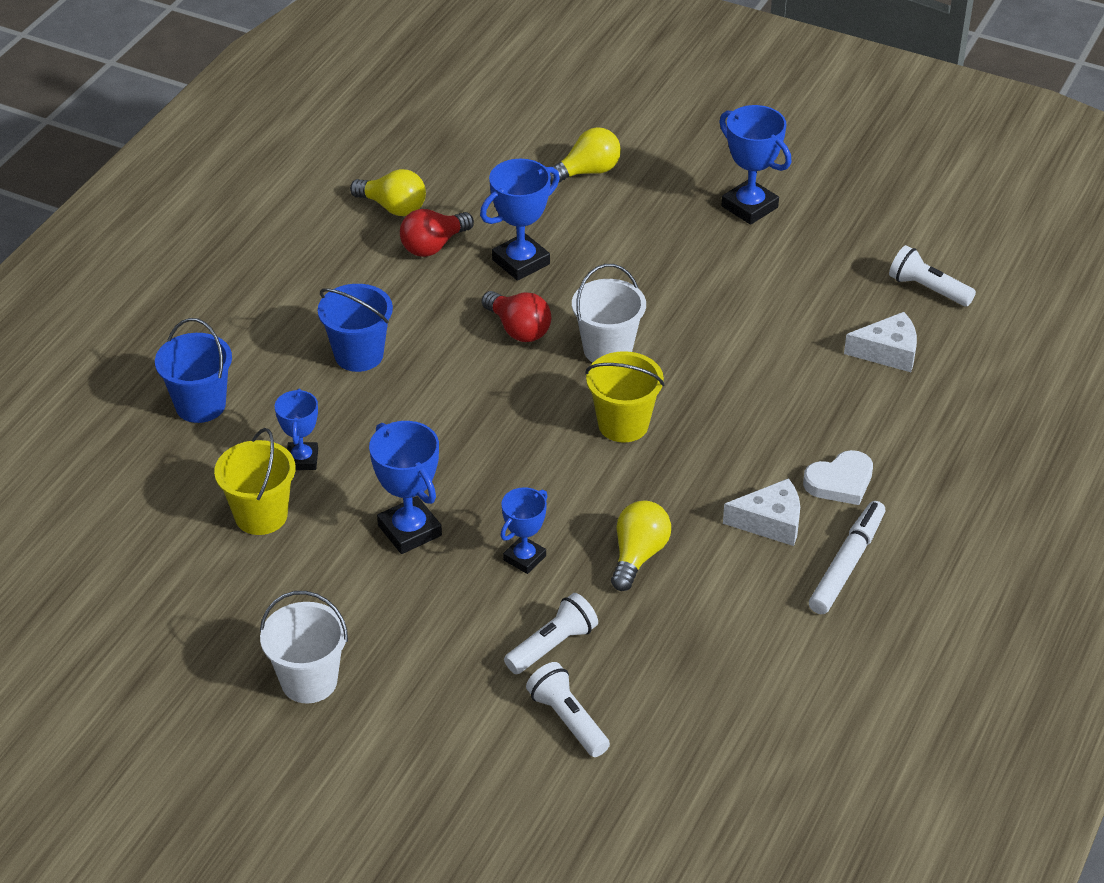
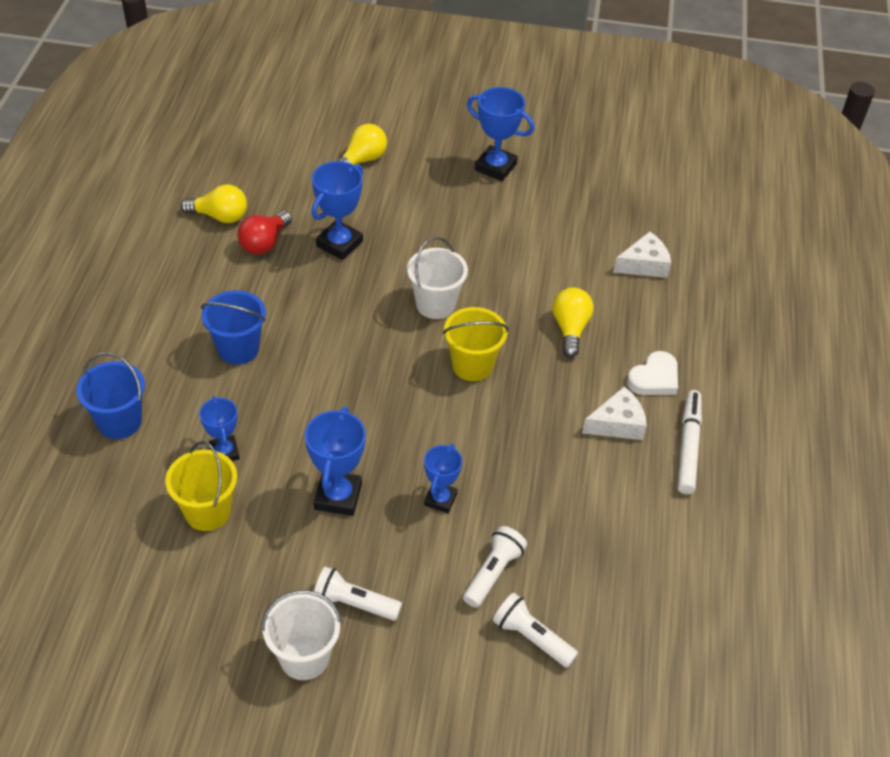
camera: 20 degrees left, 5 degrees up
blue trophy [369,421,442,554] -> blue trophy turned 60 degrees clockwise [305,407,366,516]
red light bulb [481,291,551,342] -> none
yellow light bulb [611,501,671,591] -> yellow light bulb moved to [552,287,593,357]
white flashlight [889,245,976,307] -> white flashlight moved to [314,567,402,621]

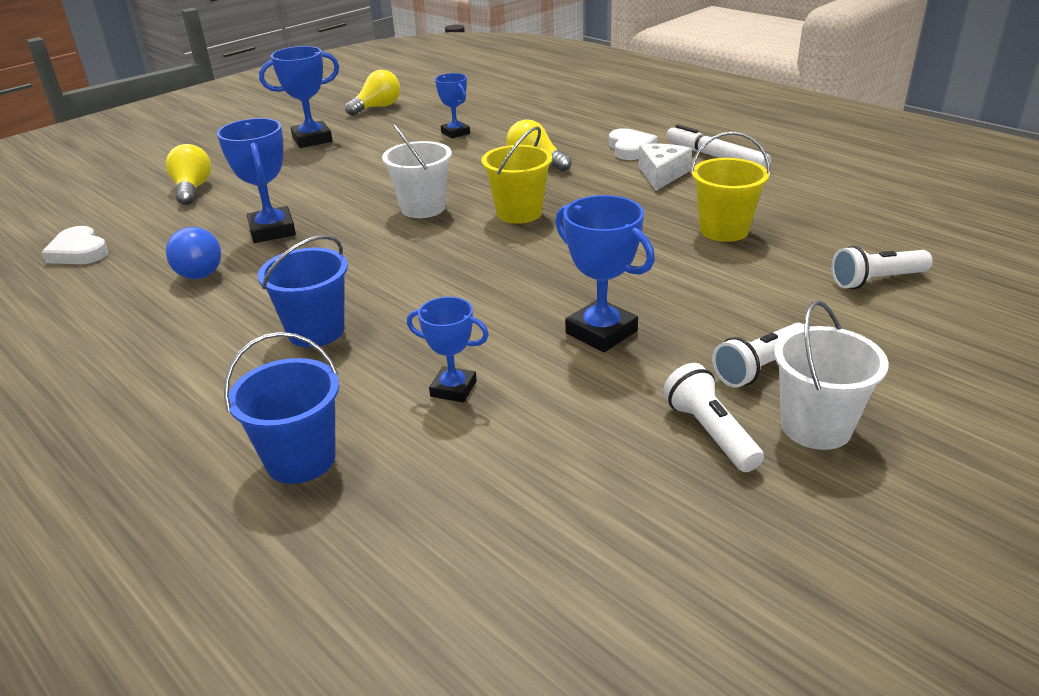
camera: 50 degrees left, 15 degrees down
yellow bucket [165,441,237,531] -> yellow bucket moved to [690,131,770,242]
yellow light bulb [180,184,247,223] -> yellow light bulb moved to [345,70,400,116]
red light bulb [238,211,292,255] -> blue light bulb [166,227,221,279]
blue trophy [424,443,462,513] -> blue trophy moved to [435,73,470,138]
white flashlight [463,526,527,608] -> white flashlight moved to [663,363,764,472]
white cheese [613,231,671,278] -> none
none -> white heart [41,226,109,264]

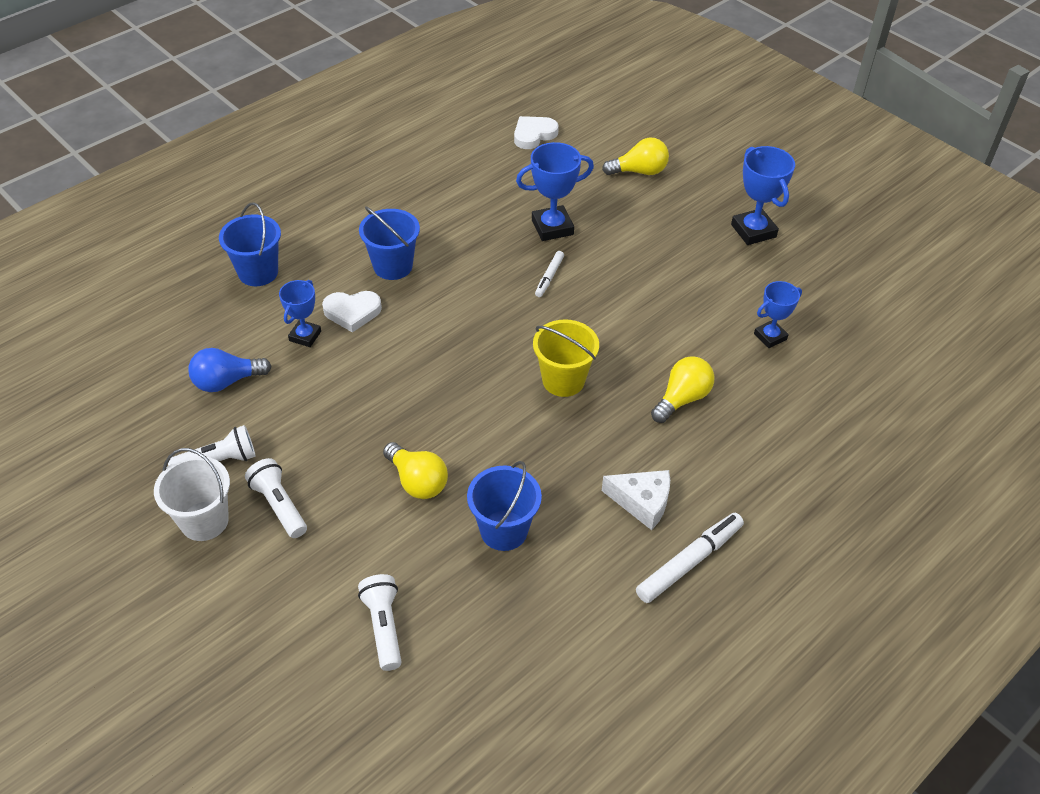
camera: 90 degrees right, 15 degrees up
blue light bulb [166,227,221,279] -> blue light bulb moved to [188,348,271,392]
yellow light bulb [345,70,400,116] -> yellow light bulb moved to [383,442,448,499]
white bucket [382,124,452,218] -> none
blue trophy [555,195,655,352] -> none
white heart [609,128,658,160] -> white heart moved to [322,291,382,333]
yellow bucket [690,131,770,242] -> blue bucket [467,461,542,551]
none -> white marker [535,251,564,297]

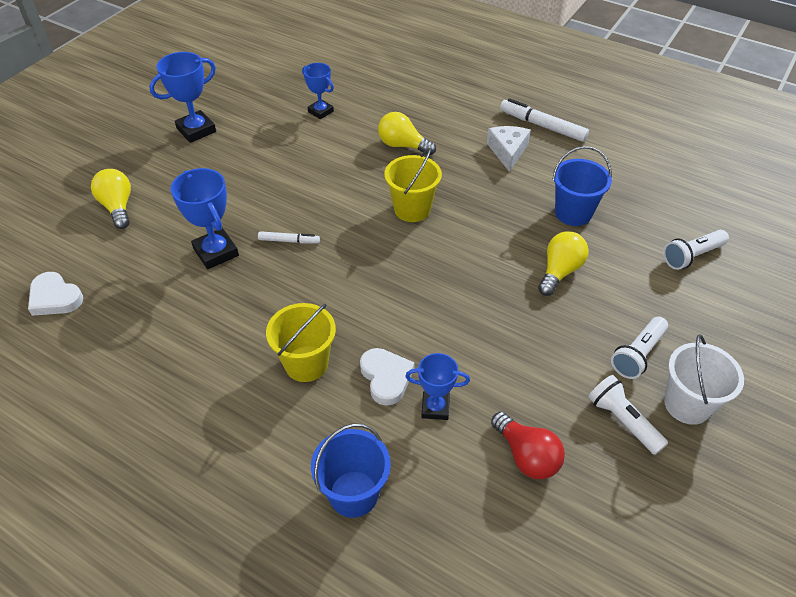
camera: 105 degrees left, 0 degrees up
blue light bulb [188,348,271,392] -> red light bulb [491,412,565,479]
blue bucket [359,206,420,280] -> yellow bucket [266,303,336,382]

